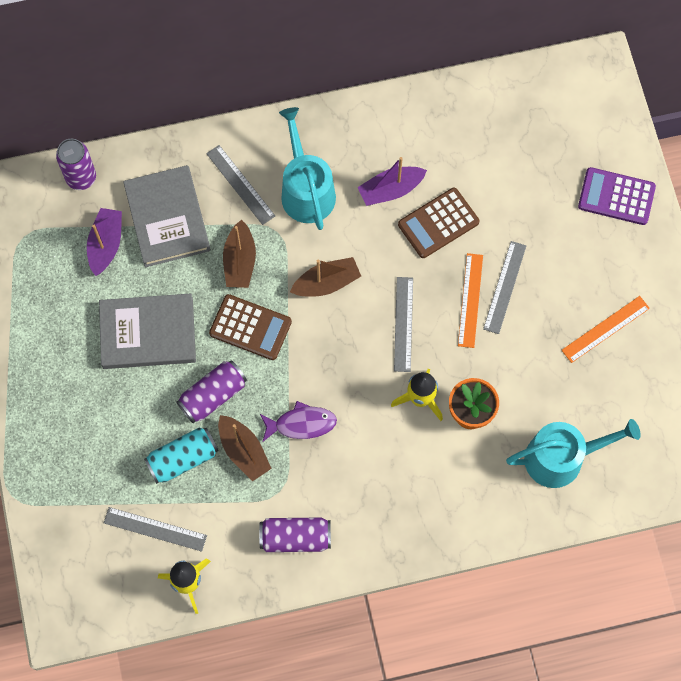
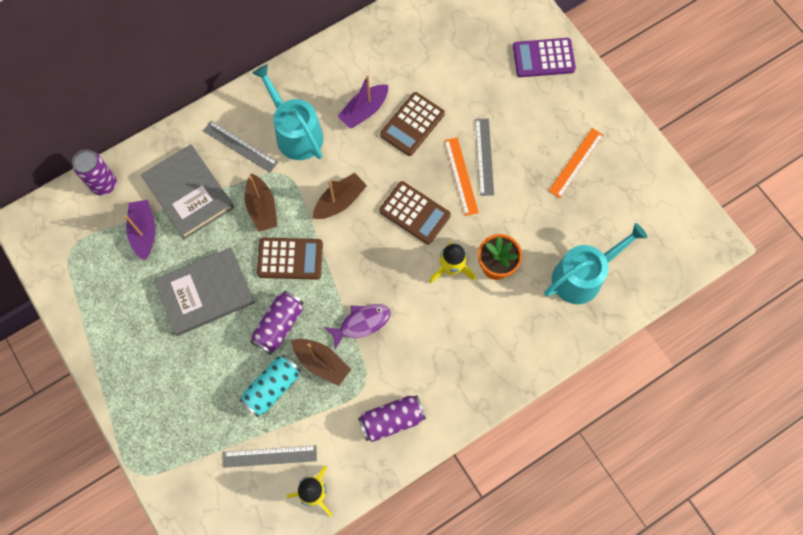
camera: 20 degrees left, 0 degrees up
grey ruler [394,277,413,372] -> brown calculator [379,181,451,245]

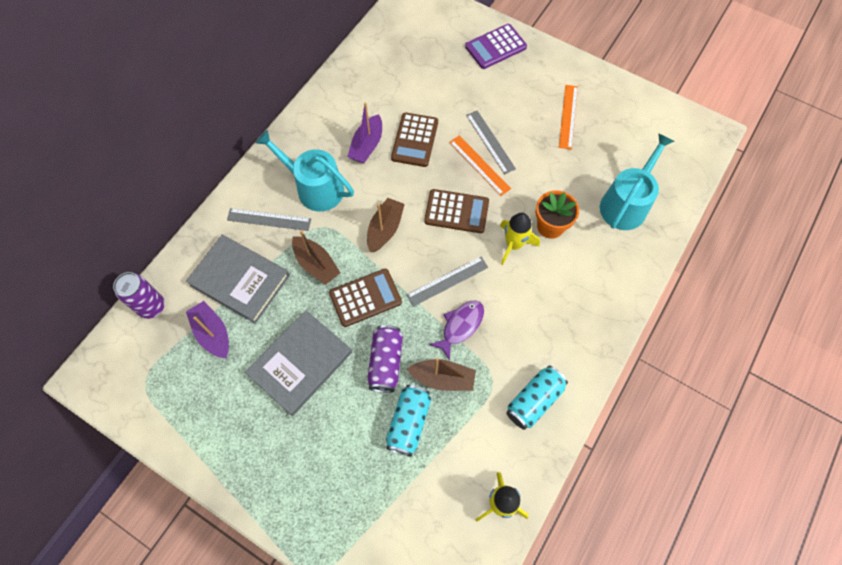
camera: 25 degrees left, 5 degrees down
grey ruler [223,445,317,468] -> grey ruler moved to [406,257,488,307]
purple can [358,395,426,442] -> turquoise can [506,366,568,430]

